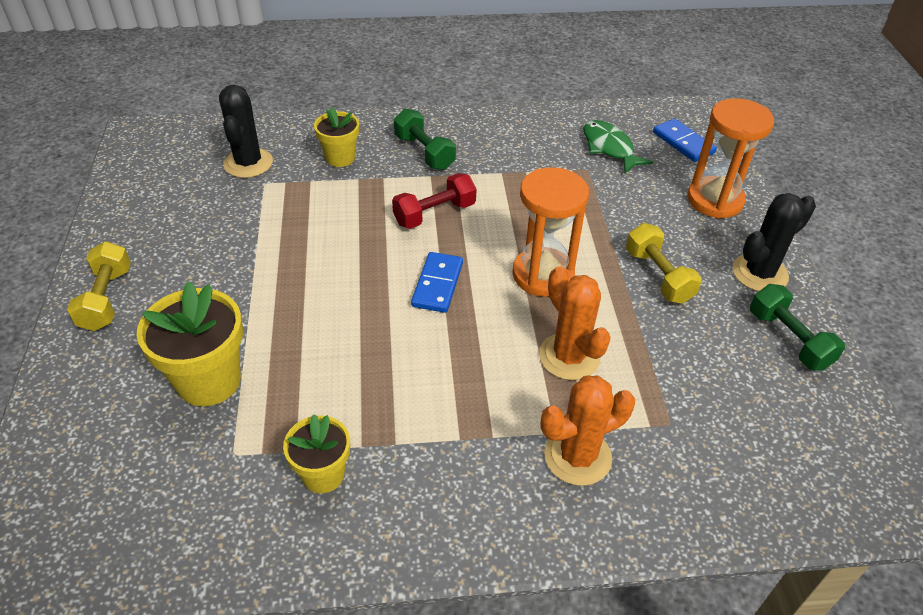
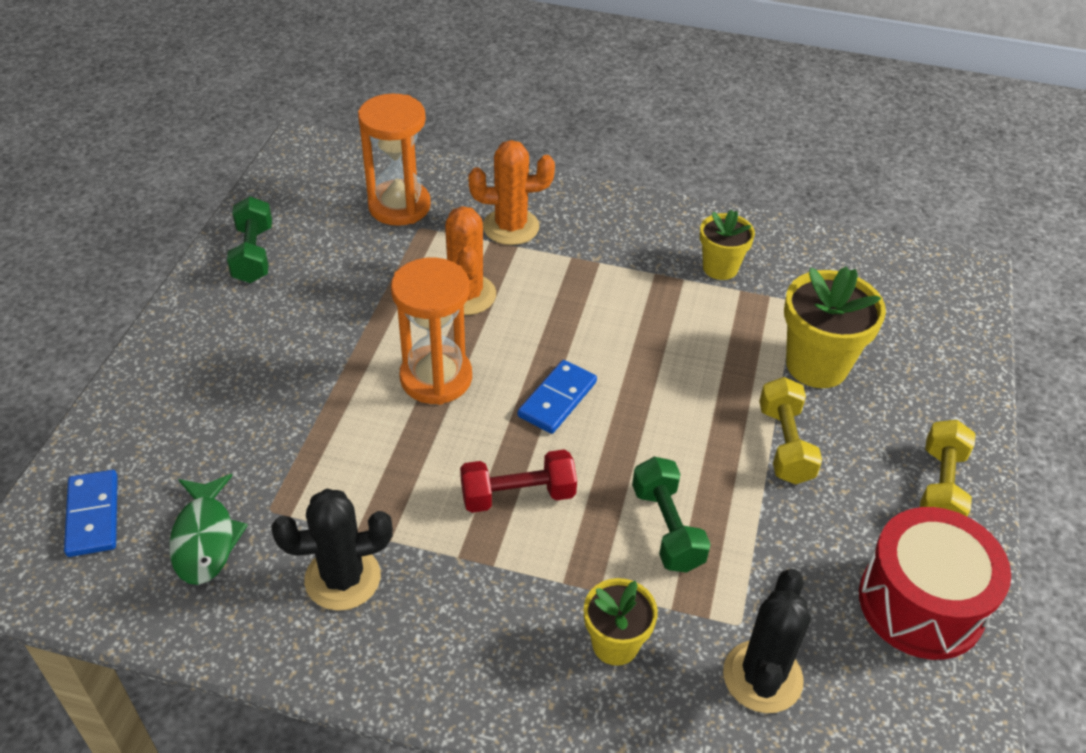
camera: 160 degrees left, 0 degrees up
green dumbbell [394,108,456,170] -> green dumbbell moved to [632,457,711,573]
yellow dumbbell [626,223,702,304] -> yellow dumbbell moved to [759,377,822,484]
orange hourglass [687,98,774,219] -> orange hourglass moved to [358,94,431,226]
black cactus [732,193,816,291] -> black cactus moved to [271,489,393,611]
none -> red drum [859,507,1011,660]

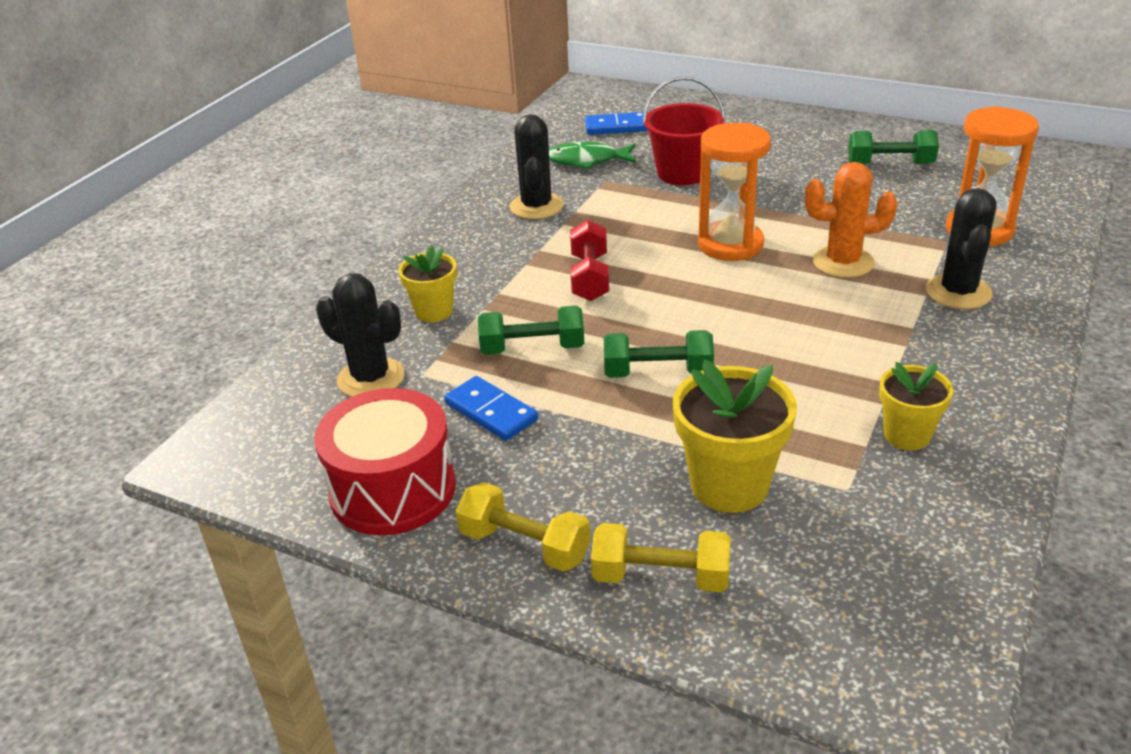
camera: 105 degrees right, 10 degrees down
orange cactus [469,140,555,245] -> black cactus [926,188,997,309]
blue domino [518,360,597,434] -> blue domino moved to [444,376,538,441]
yellow dumbbell [759,377,822,484] -> yellow dumbbell moved to [591,523,731,592]
none -> green dumbbell [604,330,714,378]
none -> red bucket [643,77,725,185]

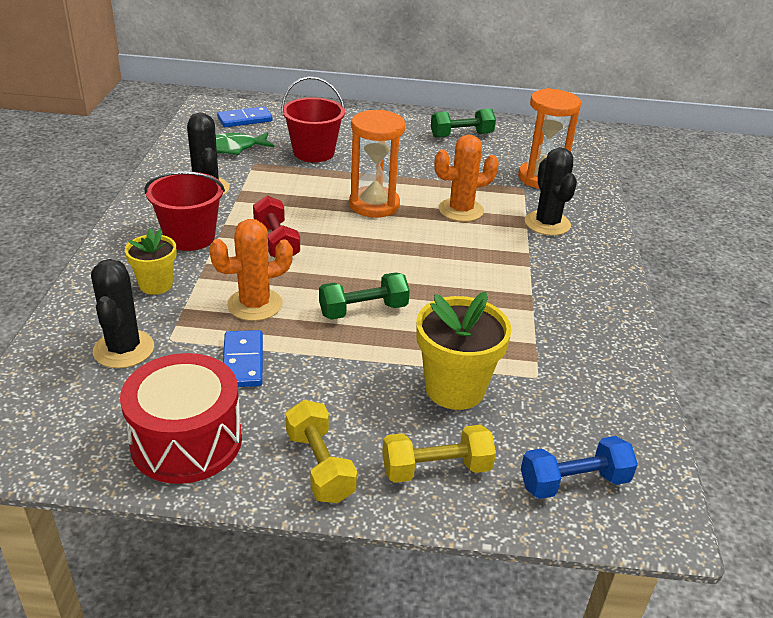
camera: 25 degrees left, 0 degrees up
black cactus [316,273,404,397] -> black cactus turned 75 degrees clockwise [91,259,154,368]
blue domino [444,376,538,441] -> blue domino turned 60 degrees clockwise [223,330,263,387]
yellow dumbbell [455,482,590,572] -> yellow dumbbell turned 60 degrees clockwise [285,400,357,503]
green dumbbell [478,306,584,355] -> orange cactus [209,219,293,321]
yellow flower pot [879,362,953,450] -> none
none -> red bucket [144,171,225,251]
none -> blue dumbbell [521,436,638,499]

